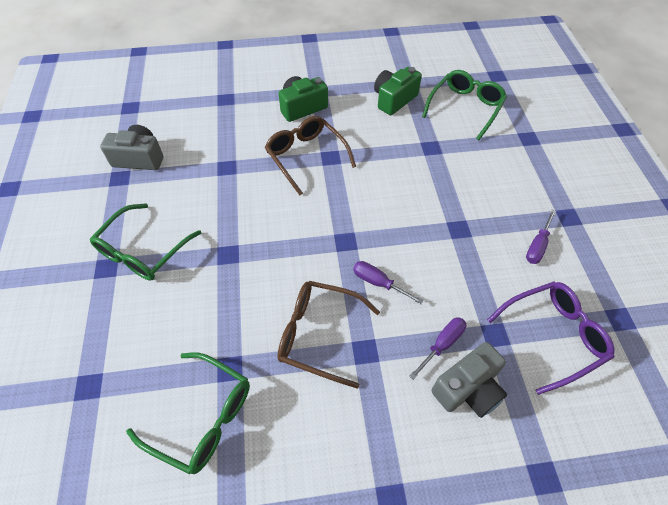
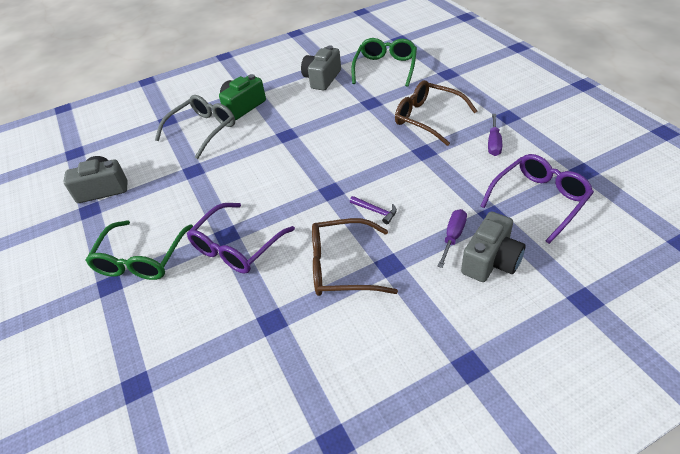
camera: 15 degrees left, 10 degrees down
green glasses [126,352,250,474] -> none
brown glasses [265,116,356,195] -> brown glasses moved to [395,80,477,146]
purple screwdriver [353,261,424,304] -> purple hammer [350,196,397,224]
green camera [374,67,422,115] -> grey camera [301,45,341,91]
none -> grey glasses [155,95,235,159]
none -> purple glasses [187,203,295,273]

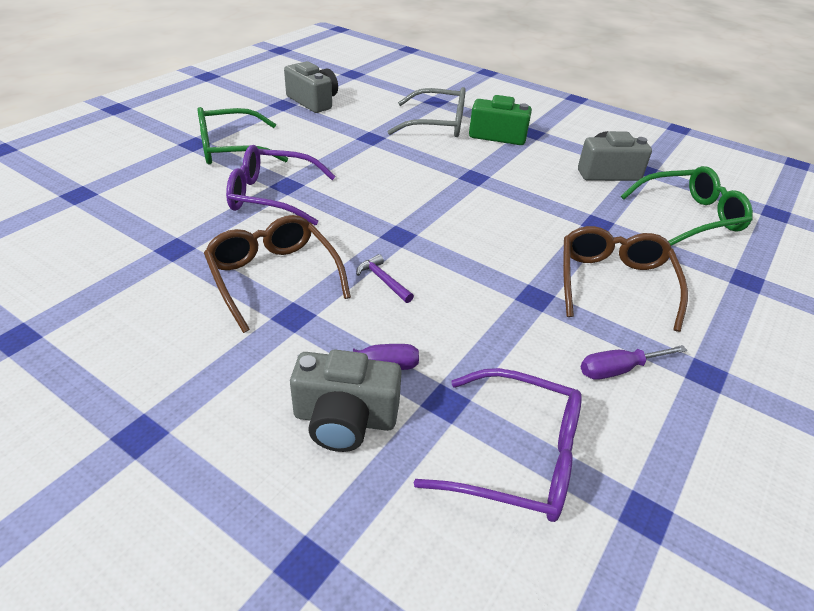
camera: 55 degrees right, 5 degrees down
purple hammer [350,196,397,224] -> purple hammer turned 135 degrees clockwise [357,254,414,303]

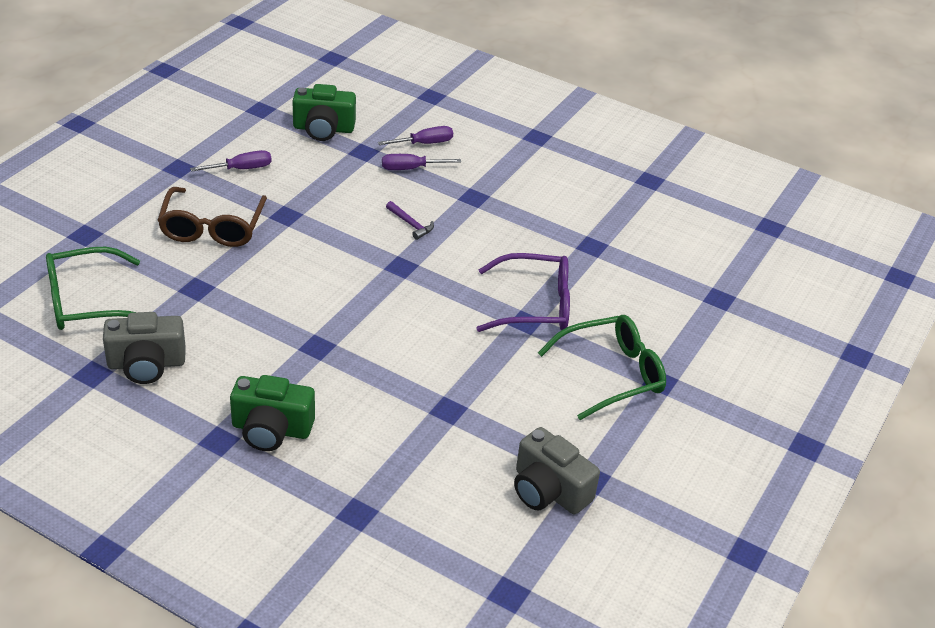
camera: 175 degrees right, 0 degrees up
brown glasses [204,215,351,333] -> none
grey camera [290,350,402,452] -> purple screwdriver [378,126,453,145]
grey glasses [387,87,466,137] -> none
purple glasses [414,368,582,522] -> green camera [292,84,356,141]

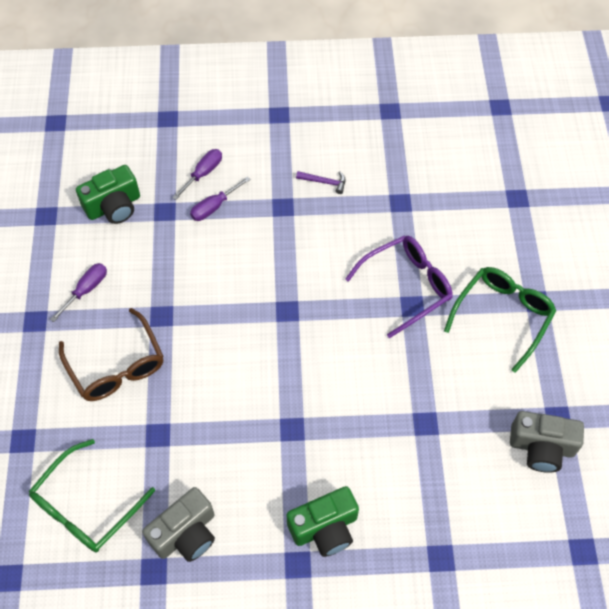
camera: 30 degrees left, 20 degrees up
purple hammer [386,201,434,240] -> purple hammer moved to [296,171,345,194]

